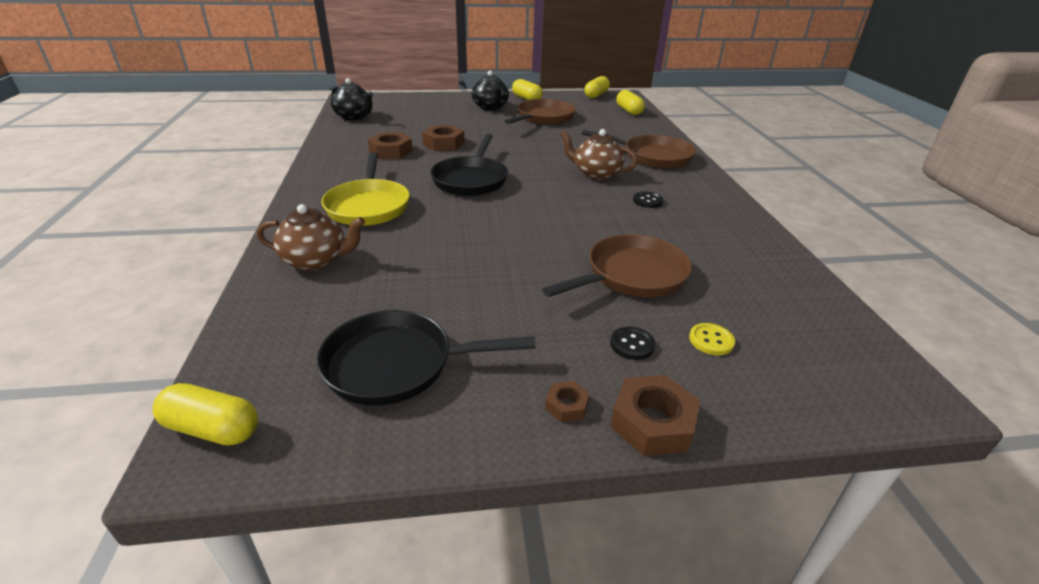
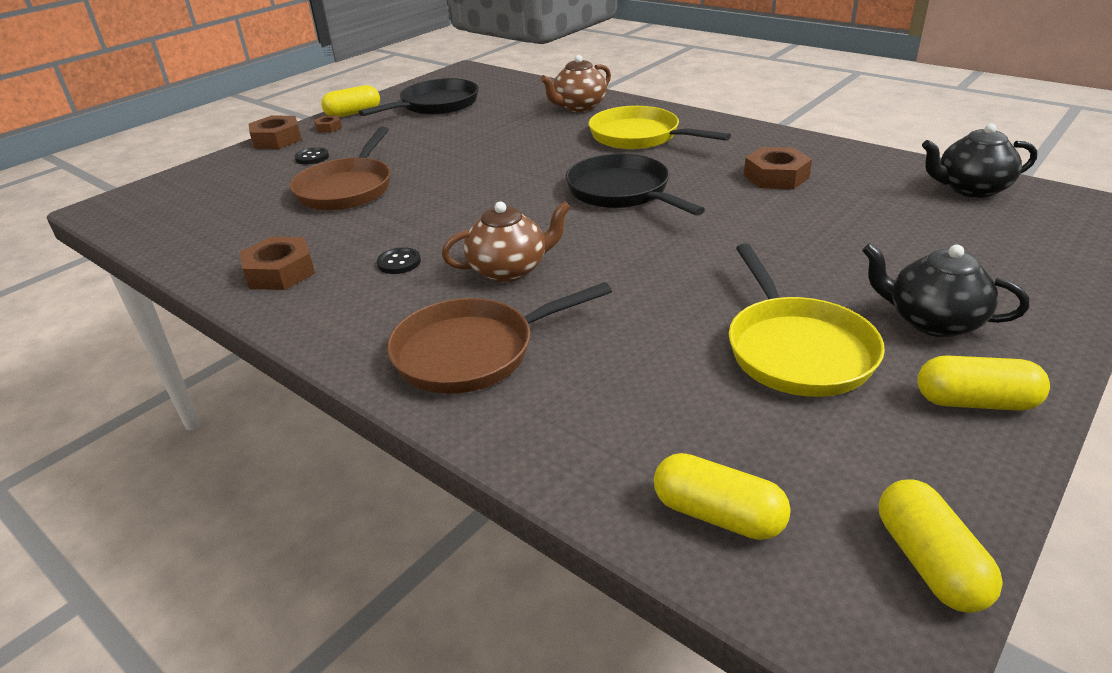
camera: 140 degrees right, 0 degrees up
yellow capsule [153,383,258,446] -> yellow capsule moved to [321,85,380,117]
brown nut [422,125,465,151] -> brown nut moved to [240,237,315,290]
brown pan [505,99,576,125] -> yellow pan [729,244,885,397]
yellow button [689,323,735,355] -> none

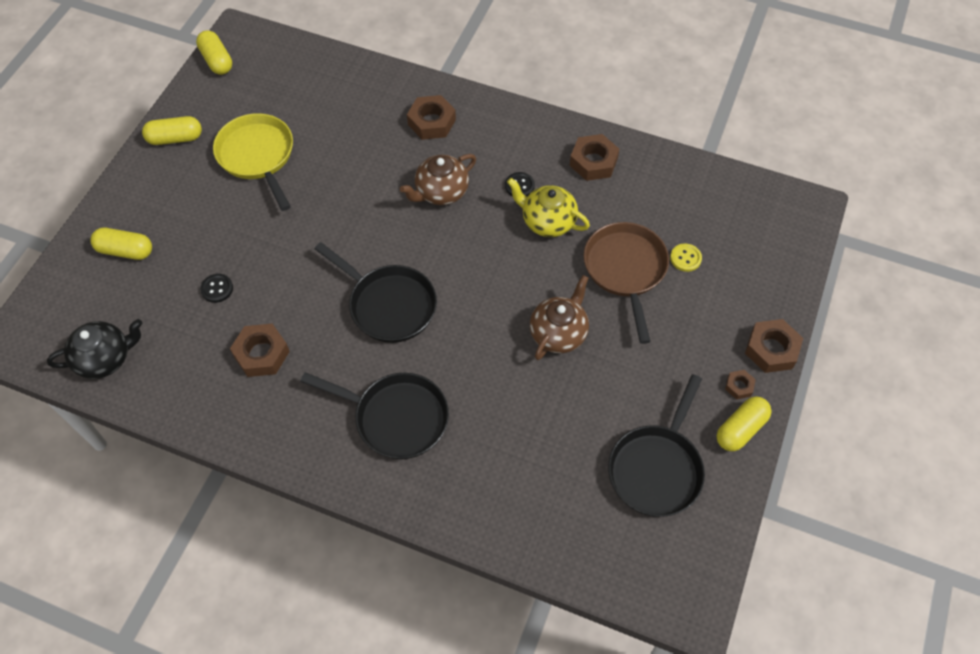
camera: 160 degrees right, 25 degrees up
black button [295,147,329,164] -> black button moved to [200,274,233,303]
brown pan [387,282,612,394] -> brown nut [407,95,456,140]
brown teapot [540,55,611,112] -> brown teapot moved to [530,275,589,360]
yellow pan [589,106,731,149] -> black pan [300,372,449,459]
yellow capsule [654,453,791,540] -> yellow capsule moved to [90,228,152,260]
black teapot [862,243,1029,337] -> none
none -> yellow teapot [507,178,590,237]
none -> yellow button [670,244,702,272]

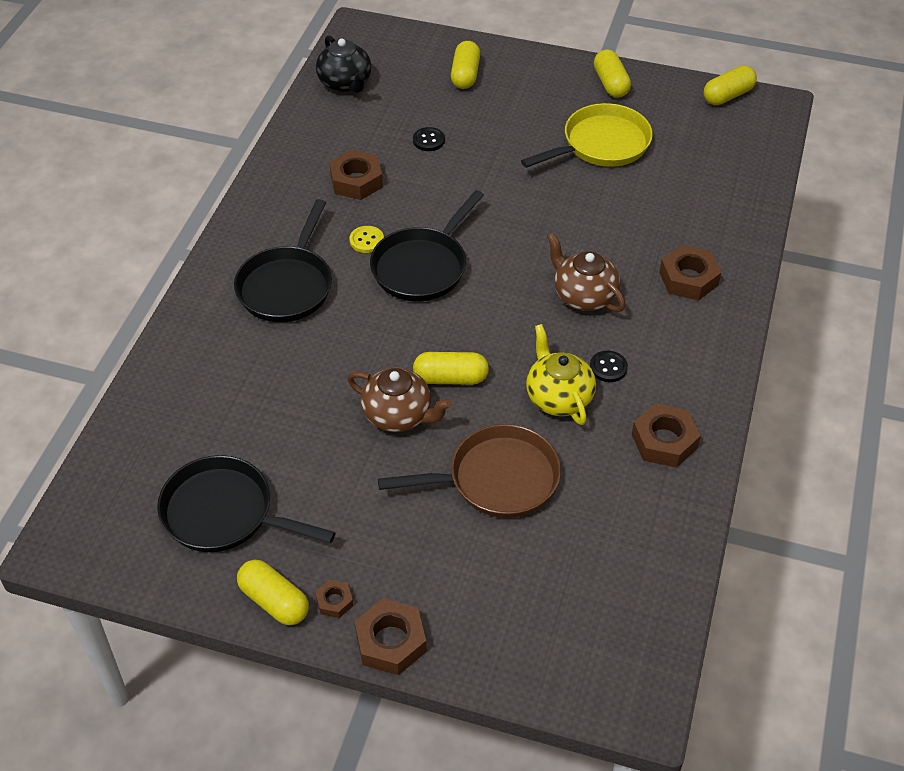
camera: 85 degrees right, 10 degrees down
yellow teapot [507,178,590,237] -> yellow teapot turned 45 degrees counterclockwise [526,324,596,425]
yellow button [670,244,702,272] -> yellow button moved to [349,226,384,253]
none -> yellow capsule [413,352,489,385]

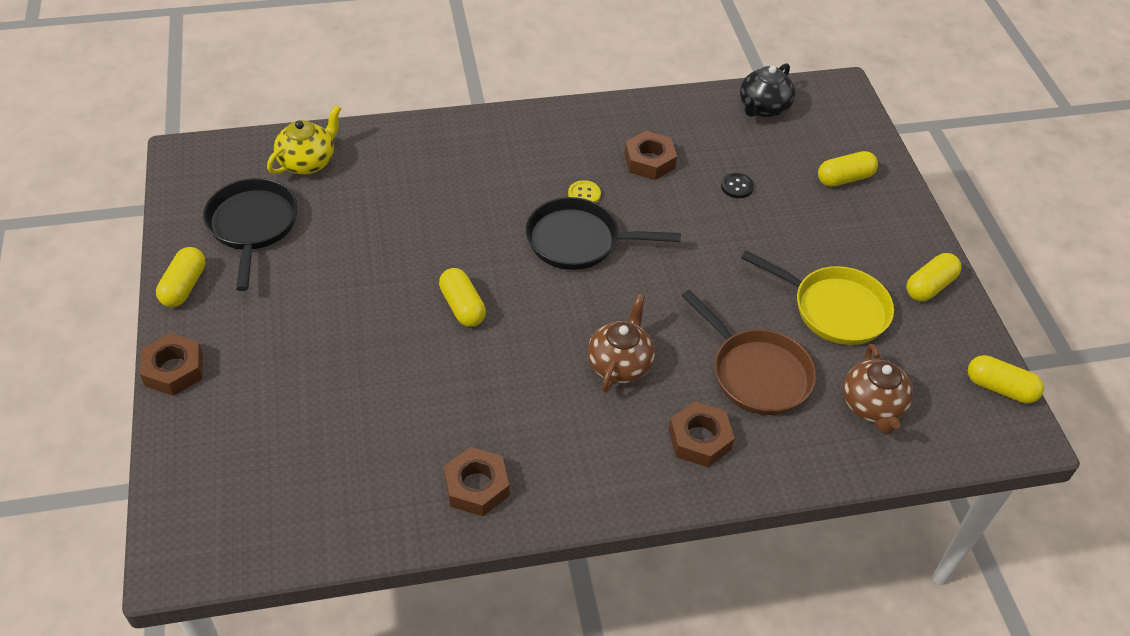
camera: 60 degrees right, 0 degrees up
black pan [234,199,332,322] -> none
brown nut [315,580,353,618] -> none
brown teapot [348,368,452,432] -> brown teapot moved to [843,344,913,434]
brown pan [378,424,561,518] -> brown pan moved to [682,290,816,415]
yellow teapot [526,324,596,425] -> yellow teapot moved to [267,105,341,174]
black button [590,351,628,382] -> none

